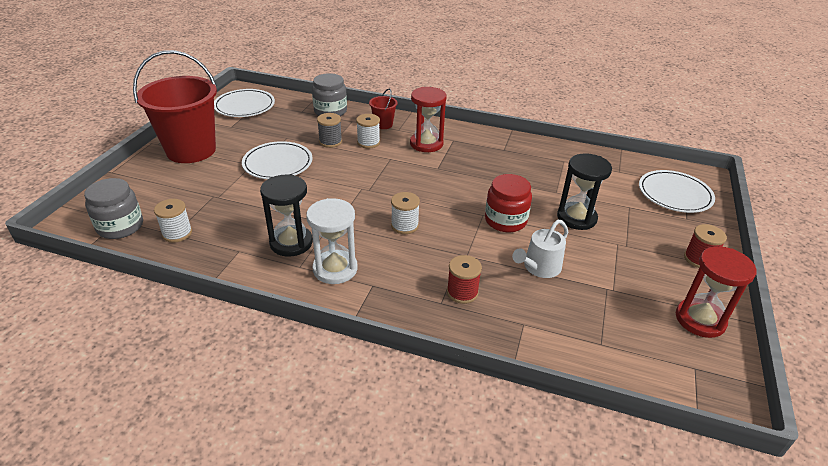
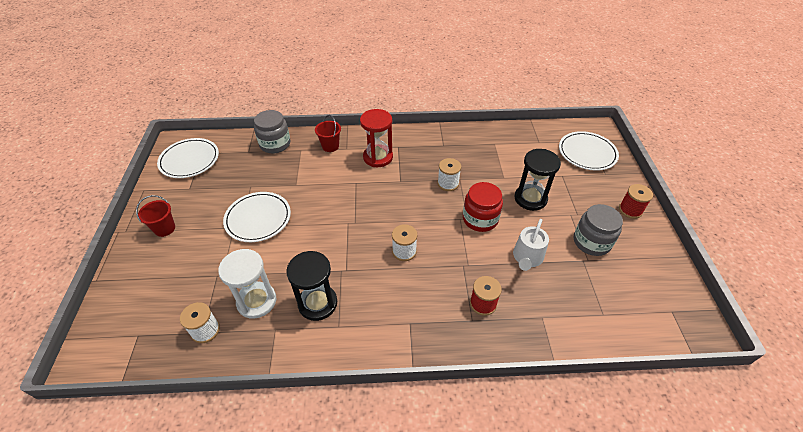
camera: 20 degrees left, 10 degrees up
grey jar [84,178,143,239] -> grey jar moved to [574,204,623,256]
red bucket [133,50,217,163] -> red bucket [136,195,175,237], size x0.42
white hourglass [306,198,358,284] -> white hourglass moved to [218,249,276,319]
grey spool [317,113,342,148] -> none
white spool [356,114,380,148] -> white spool moved to [437,158,461,191]
red hourglass [676,246,757,338] -> none

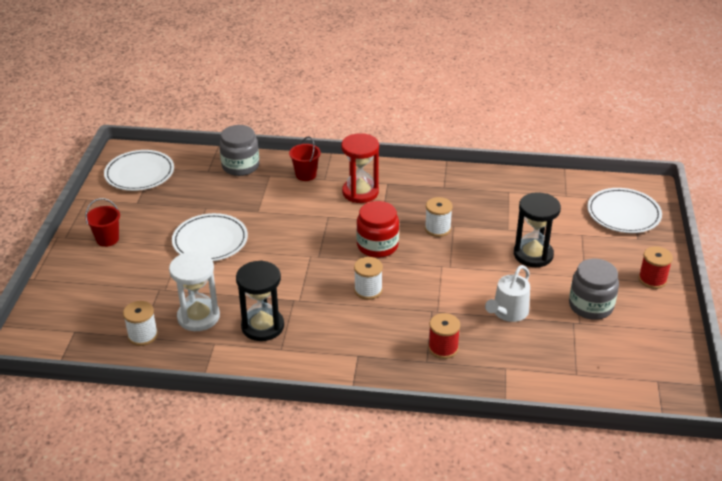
camera: 10 degrees right, 10 degrees down
red jar [463,182,503,232] -> red jar moved to [356,201,399,258]

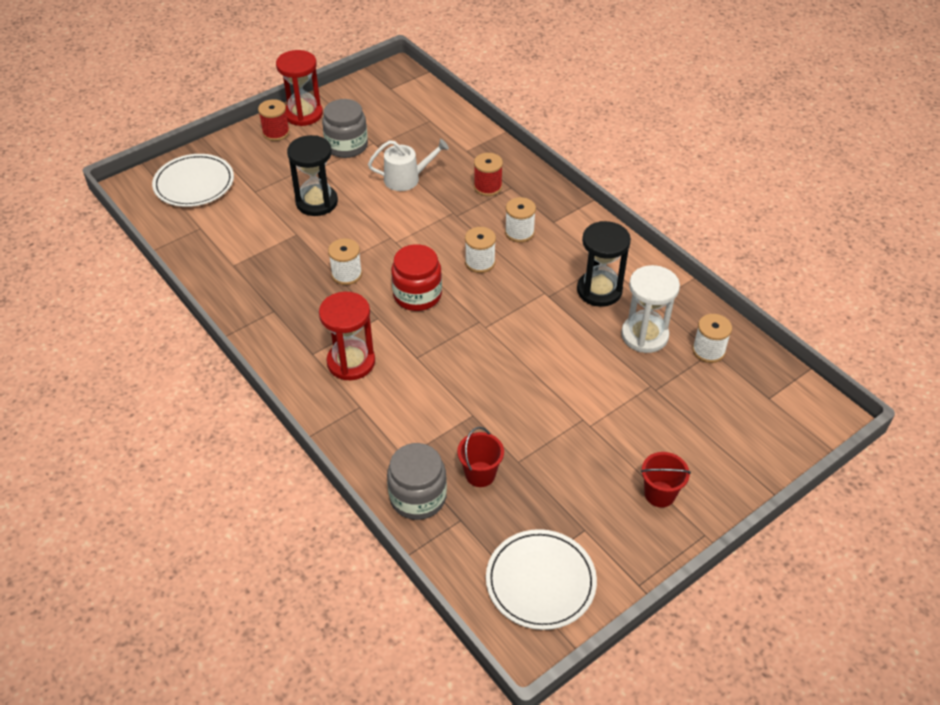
camera: 135 degrees left, 10 degrees up
white plate [172,213,248,261] -> none
red bucket [289,136,321,181] -> red bucket moved to [457,427,504,487]
none -> red hourglass [276,50,323,126]
none -> white spool [505,197,536,243]

